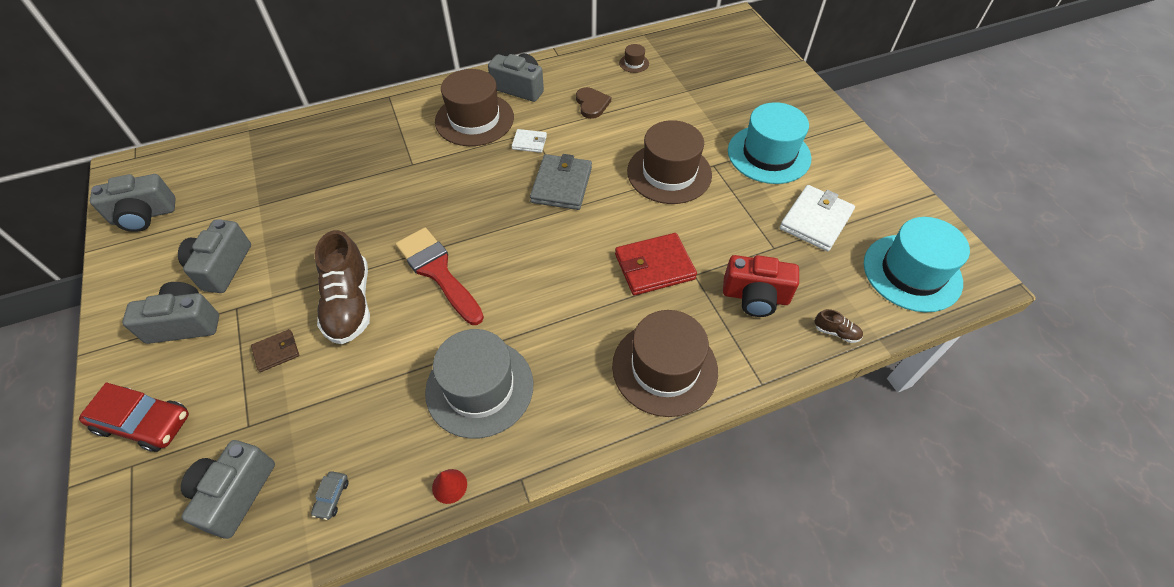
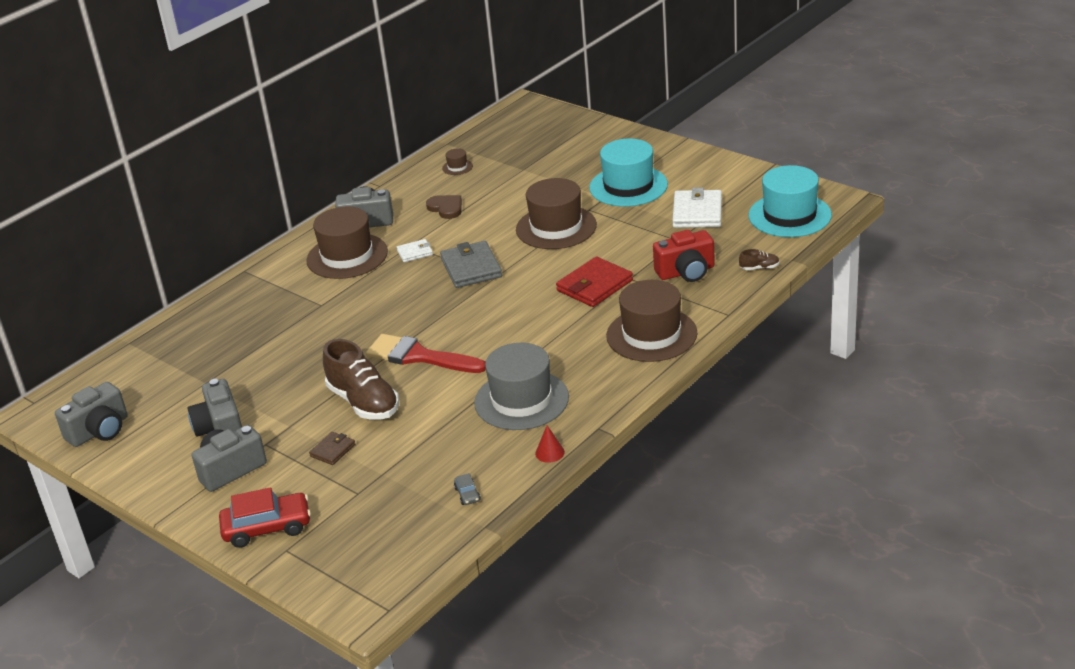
camera: 25 degrees left, 20 degrees down
grey camera [181,440,275,539] -> none

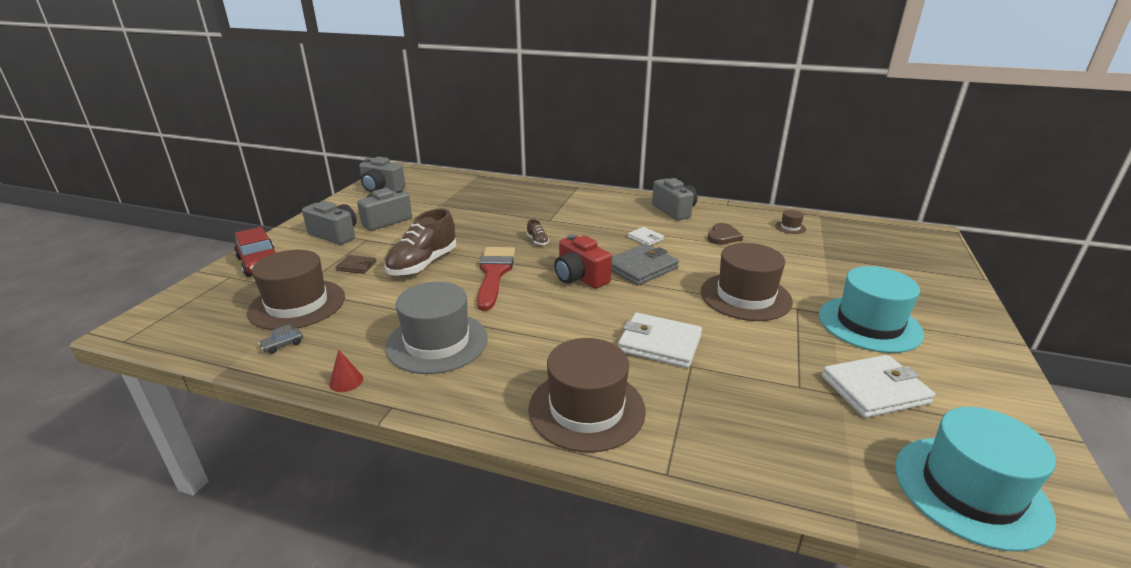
camera: 65 degrees right, 5 degrees down
brown hat [306,206,388,279] -> brown hat moved to [247,250,345,330]
red wallet [556,257,633,307] -> white wallet [618,313,702,368]
red camera [653,230,715,282] -> red camera moved to [554,234,612,289]
brown shoe [739,249,780,270] -> brown shoe moved to [527,219,549,246]

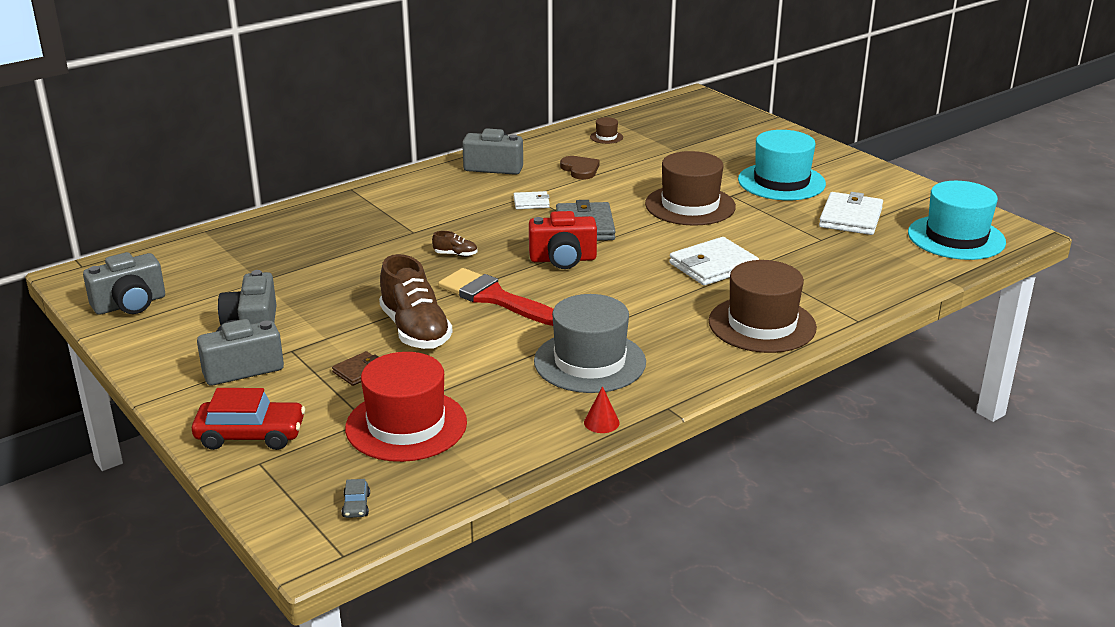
camera: 55 degrees left, 0 degrees up
brown hat [247,250,345,330] -> red hat [345,352,467,462]
grey car [258,325,303,354] -> grey car moved to [342,479,370,518]

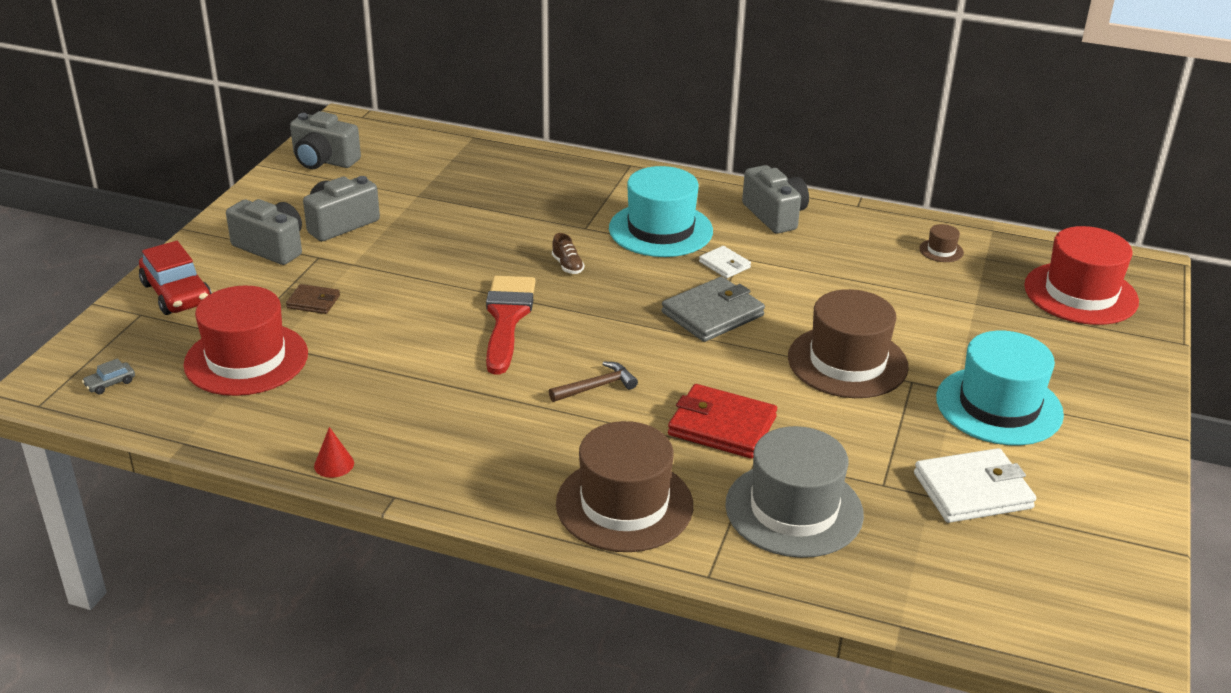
camera: 55 degrees right, 5 degrees up
brown shoe [379,254,453,349] -> none
red camera [529,211,597,269] -> none
grey hat [534,294,646,393] -> grey hat moved to [725,426,864,558]
brown heart [560,156,599,180] -> none
white wallet [669,237,759,286] -> red wallet [668,384,777,459]
turquoise hat [908,181,1006,260] -> turquoise hat moved to [609,166,713,257]
none -> brown hammer [549,362,638,402]
none -> red hat [1024,226,1139,325]

